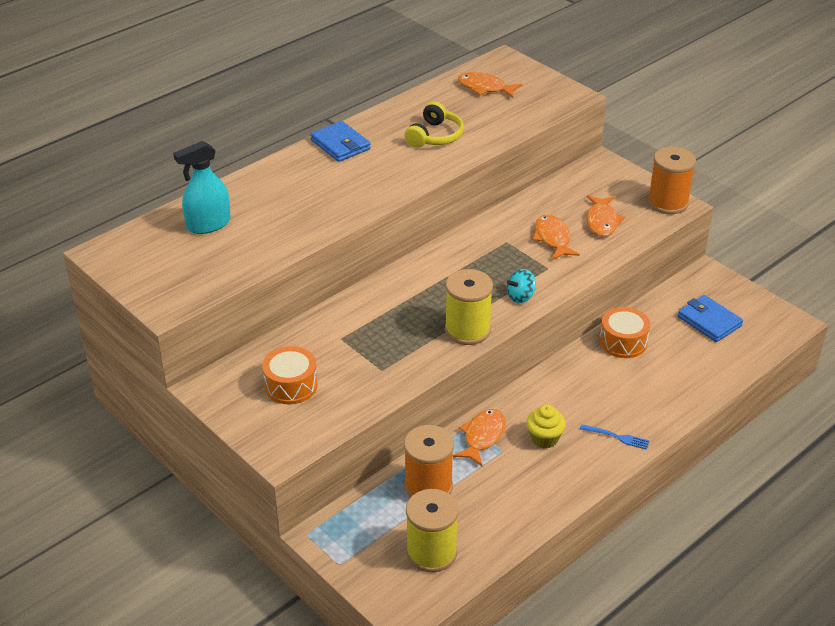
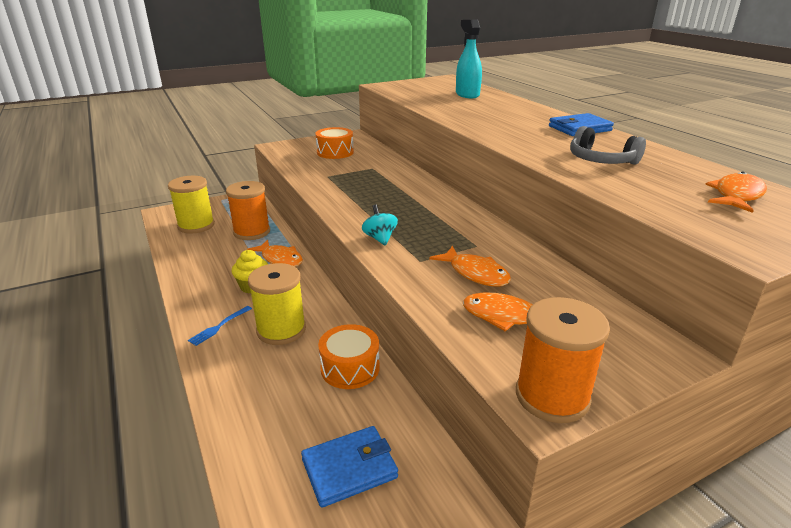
camera: 105 degrees right, 10 degrees down
yellow headphones [405,102,464,148] -> grey headphones [570,126,646,165]
yellow spool [445,269,493,345] -> yellow spool moved to [248,263,306,345]
orange fish [532,215,580,260] -> orange fish turned 45 degrees clockwise [429,246,511,287]

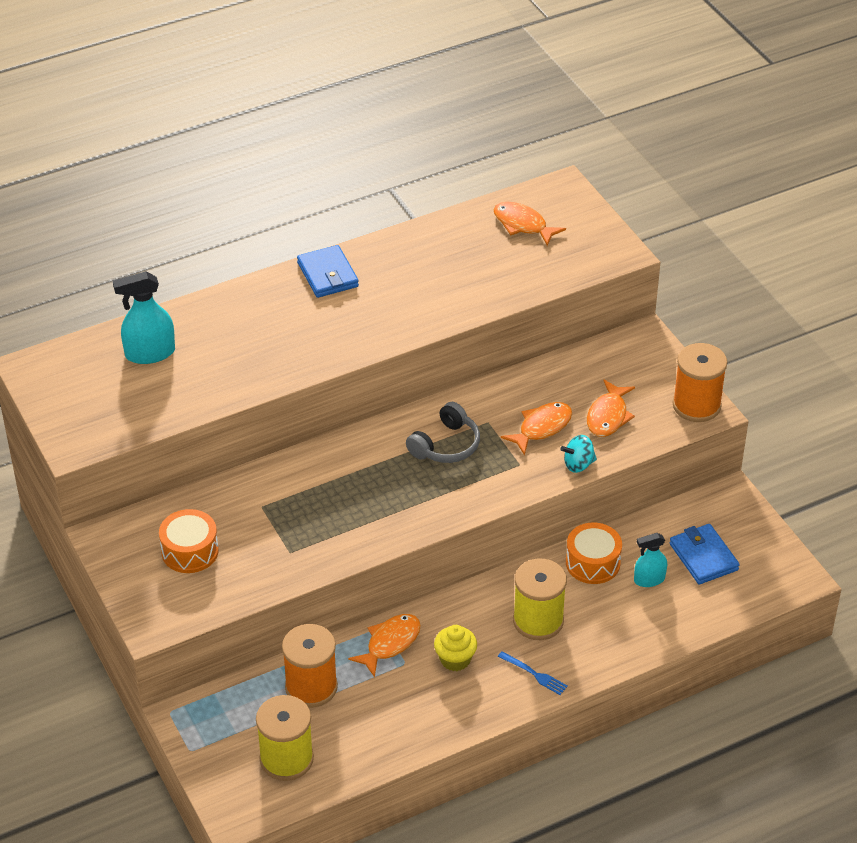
camera: 90 degrees left, 15 degrees up
turquoise spinning top [362,204,398,246] -> turquoise spinning top moved to [560,435,597,473]
grey headphones [570,126,646,165] -> grey headphones moved to [406,402,480,463]
none -> turquoise spray bottle [634,533,667,587]

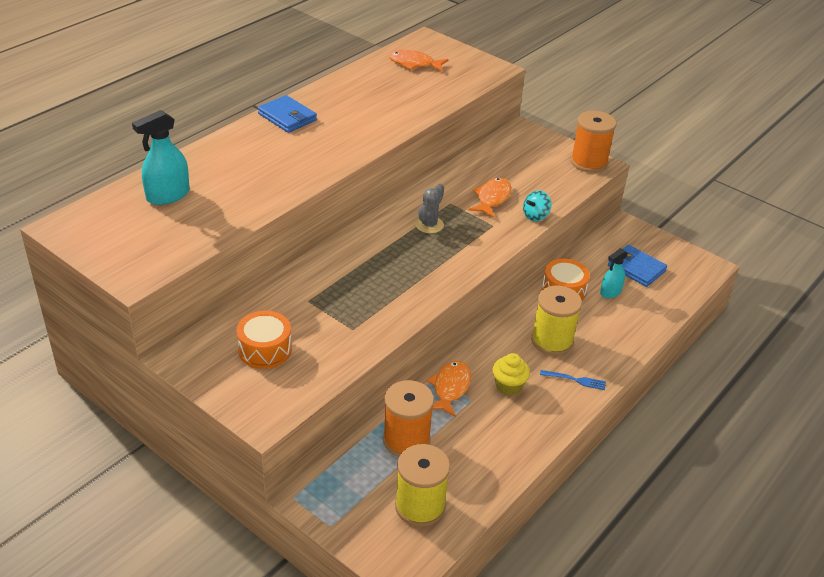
camera: 25 degrees left, 5 degrees down
grey headphones [406,402,480,463] -> grey cactus [415,183,444,233]
orange fish [587,380,635,437] -> none

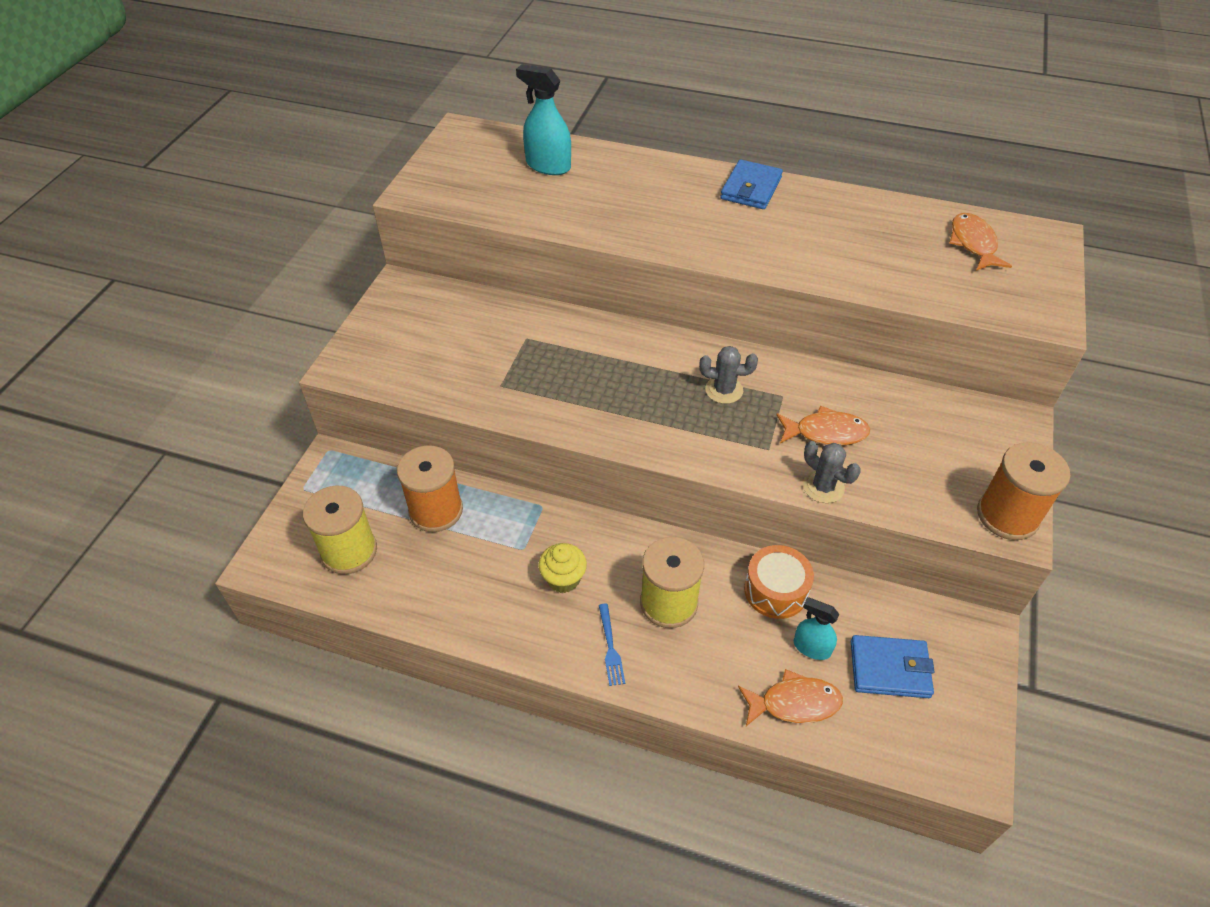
camera: 70 degrees right, 10 degrees up
orange drum [237,311,292,369] -> none
orange fish [427,361,471,417] -> orange fish moved to [738,669,843,726]
turquoise spinning top [523,190,551,221] -> grey cactus [803,441,861,503]
blue wallet [608,245,667,287] -> blue wallet turned 75 degrees clockwise [851,635,935,698]

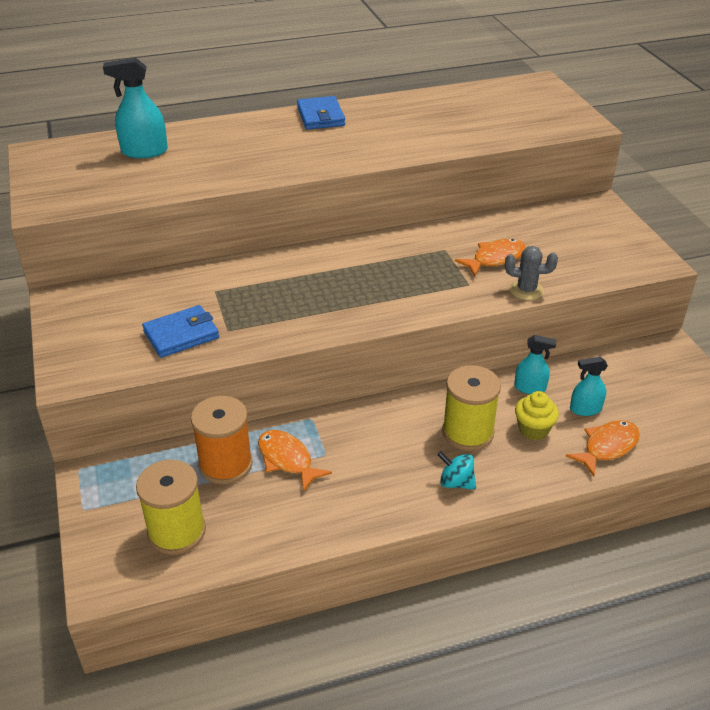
camera: 35 degrees left, 10 degrees down
yellow cupcake [538,543,587,593] -> yellow cupcake moved to [515,391,559,440]
blue fork [599,604,625,686] -> turquoise spinning top [437,451,476,490]
grey cactus [699,346,758,404] -> none
orange drum [744,545,814,619] -> turquoise spray bottle [514,335,556,394]
blue wallet [851,635,935,698] -> blue wallet moved to [142,305,219,358]
orange fish [949,213,1012,271] -> orange fish moved to [258,430,332,492]
orange spool [977,442,1070,540] -> none

